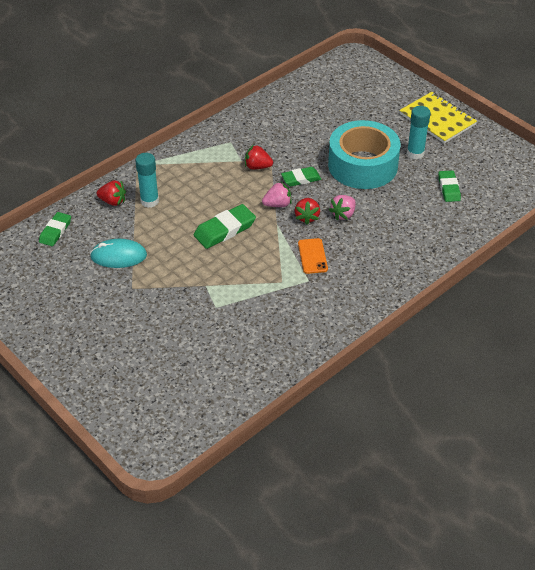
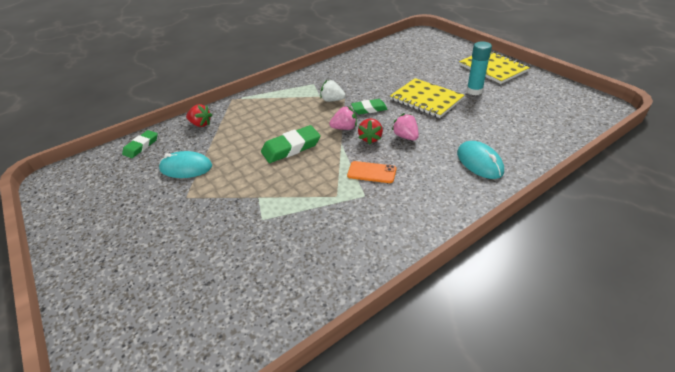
camera: 10 degrees right, 5 degrees down
turquoise glue stick [135,153,159,208] -> none
red strawberry [245,145,273,169] -> white strawberry [320,80,346,102]
orange phone [298,238,328,274] -> orange phone turned 75 degrees counterclockwise [347,161,396,183]
turquoise tape [328,120,401,189] -> yellow notebook [390,78,465,118]
pink strawberry [329,195,356,220] -> pink strawberry turned 105 degrees clockwise [392,113,419,140]
green eraser [438,170,461,202] -> none
none -> turquoise mouse [457,141,504,179]

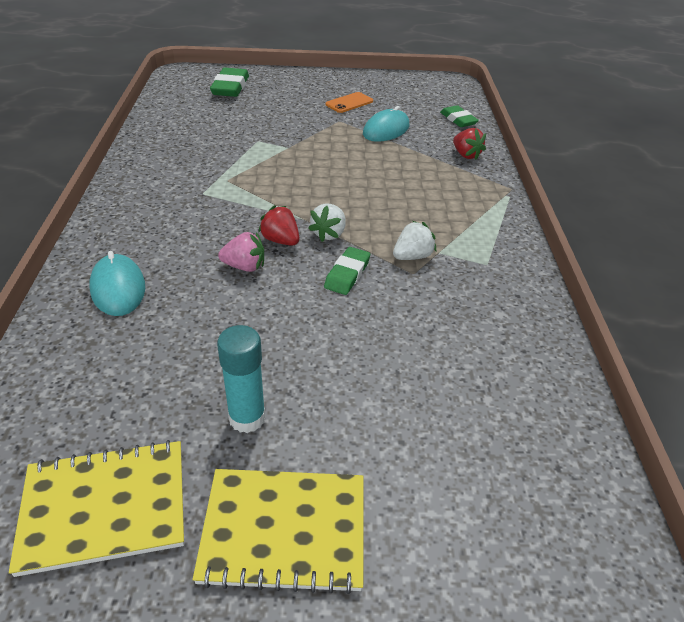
camera: 120 degrees right, 0 degrees up
red strawberry [186,104,212,127] -> red strawberry turned 90 degrees counterclockwise [453,128,486,160]
green eraser [261,125,321,163] -> green eraser moved to [210,68,249,97]
pink strawberry [329,106,357,130] -> white strawberry [308,203,346,242]
orange phone [347,161,396,183] -> orange phone moved to [326,92,373,113]
yellow notebook [390,78,465,118] -> yellow notebook moved to [9,440,184,577]
turquoise mouse [457,141,504,179] -> turquoise mouse turned 60 degrees clockwise [89,251,145,316]

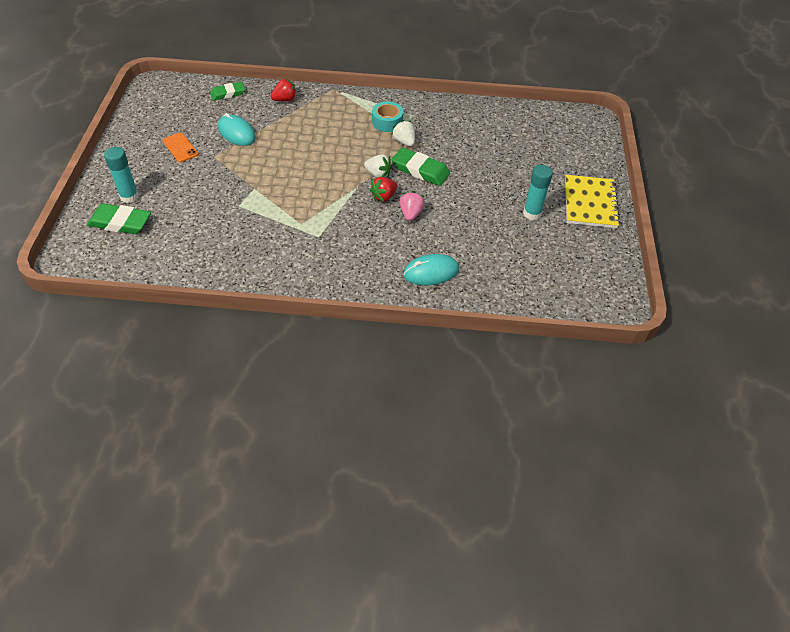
camera: 85 degrees left, 10 degrees up
yellow notebook [9,440,184,577] -> none
green eraser [324,247,370,295] -> green eraser [392,147,450,186], size x1.52
none -> turquoise glue stick [104,147,139,203]
none -> turquoise tape [372,102,403,132]

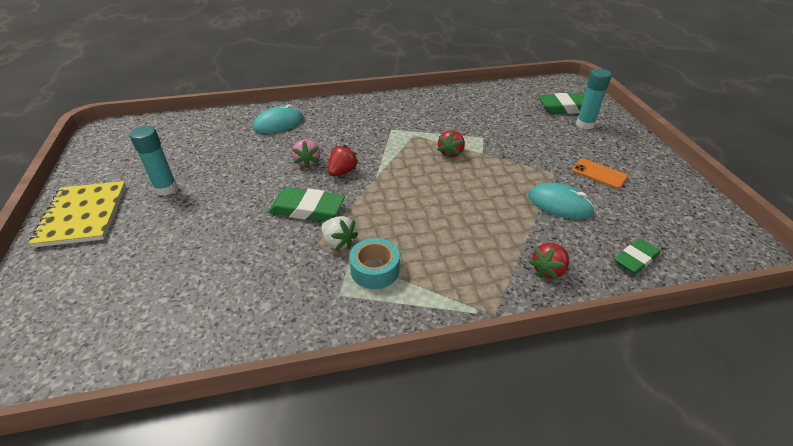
camera: 165 degrees right, 10 degrees down
white strawberry [364,154,392,178] -> none
none -> red strawberry [437,130,465,159]

